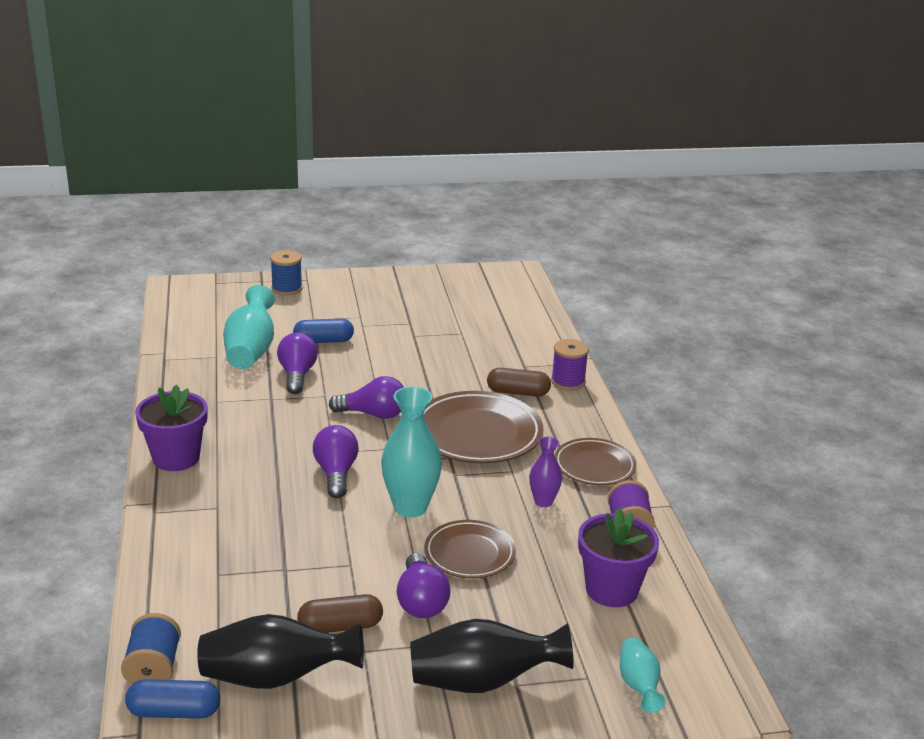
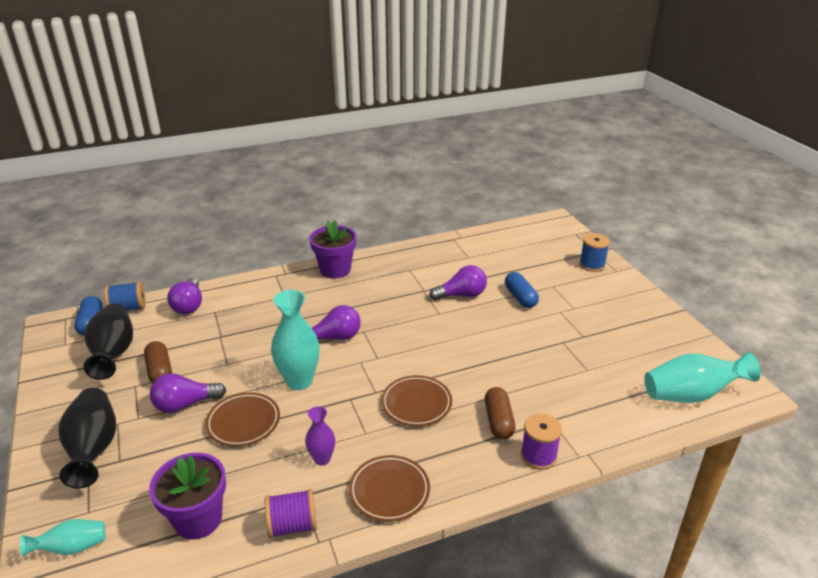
camera: 80 degrees right, 5 degrees up
turquoise vase [223,285,275,369] -> turquoise vase moved to [644,352,761,403]
purple light bulb [329,376,404,419] -> purple light bulb moved to [167,278,202,314]
brown plate [423,391,543,463] -> brown plate [381,375,452,426], size x0.61

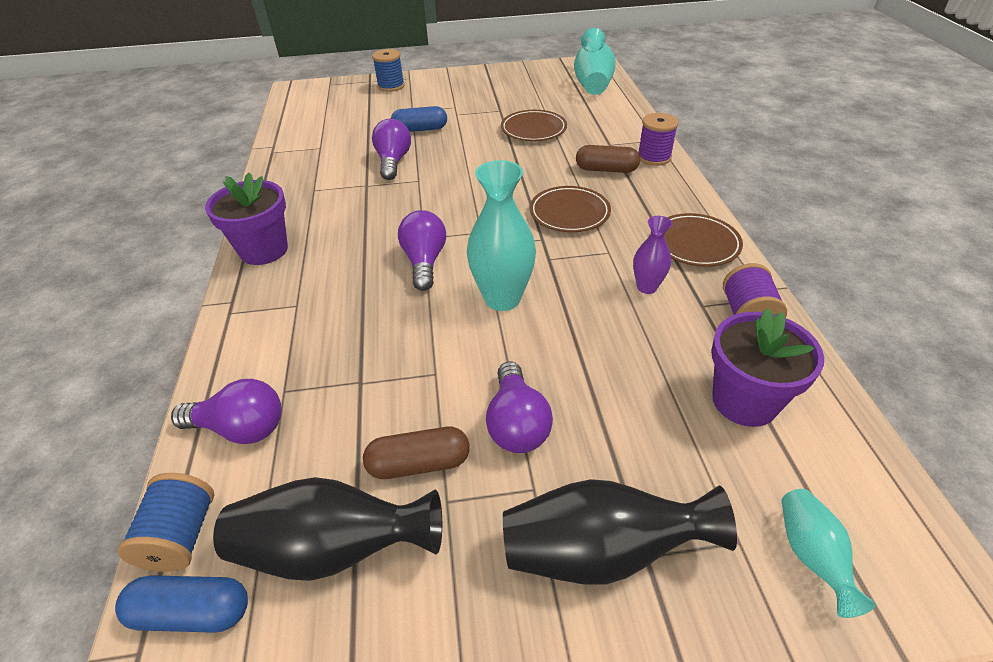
camera: 75 degrees left, 10 degrees up
brown plate [205,392,280,447] -> brown plate moved to [501,110,567,141]

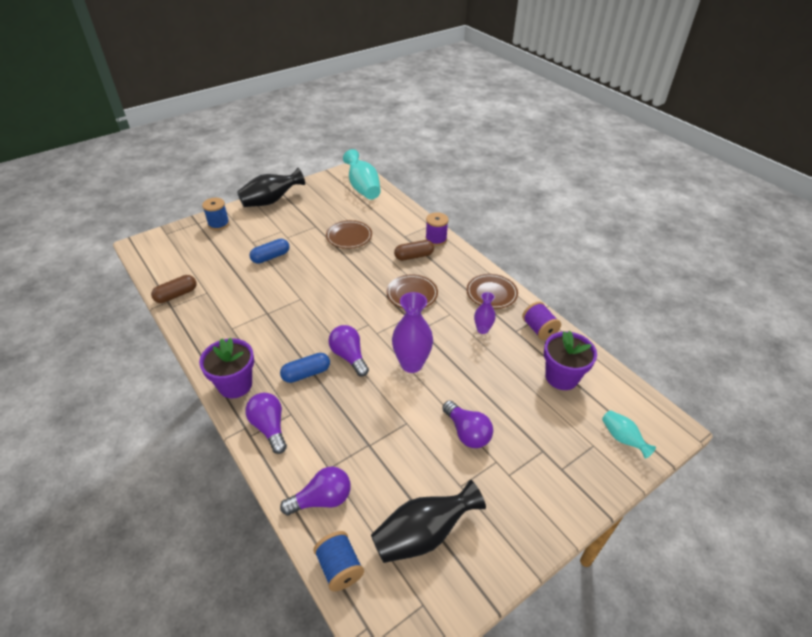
camera: 30 degrees left, 0 degrees up
blue capsule [115,575,248,633] -> blue capsule moved to [280,353,330,383]
brown capsule [363,427,470,479] -> brown capsule moved to [151,275,197,303]
purple light bulb [372,119,411,180] -> purple light bulb moved to [246,393,287,454]
turquoise vase [467,160,536,311] -> purple vase [392,292,433,373]
black vase [503,479,737,585] -> black vase moved to [237,168,305,207]

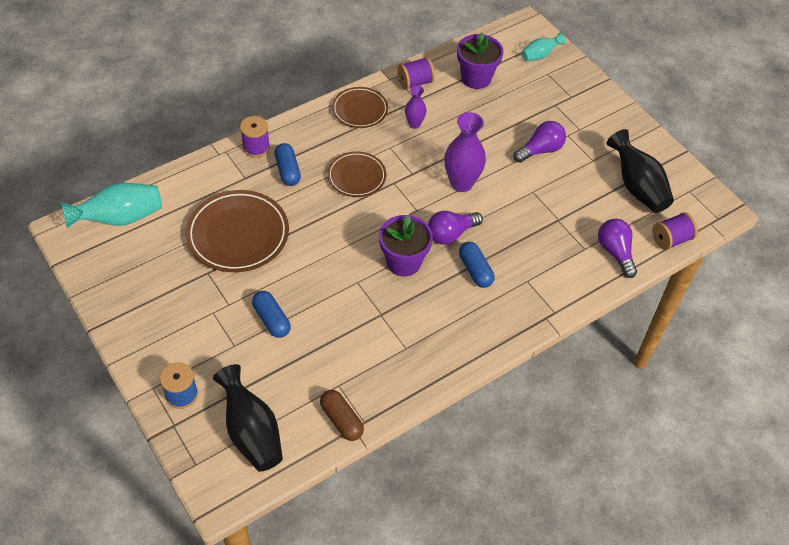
camera: 90 degrees left, 10 degrees up
purple flower pot [199,338,254,398] -> purple flower pot moved to [379,215,433,276]
black vase [237,168,305,207] -> black vase moved to [213,364,283,472]
purple light bulb [246,393,287,454] -> none
blue spool [314,531,364,592] -> purple spool [652,212,698,250]
brown plate [326,220,372,249] -> brown plate [186,190,289,272], size x1.64
brown capsule [394,240,434,261] -> blue capsule [274,143,301,186]

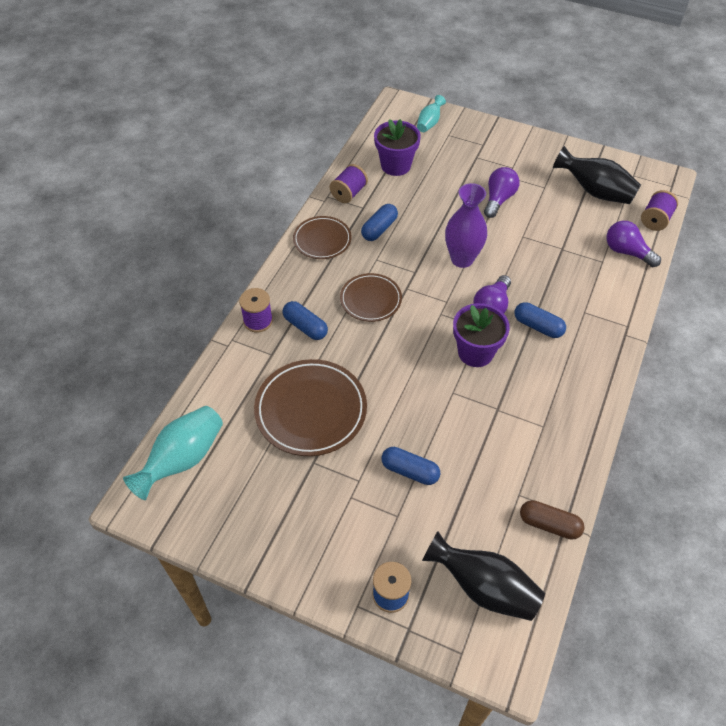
camera: 30 degrees left, 0 degrees up
purple vase [405,85,427,129] -> blue capsule [361,204,398,241]

